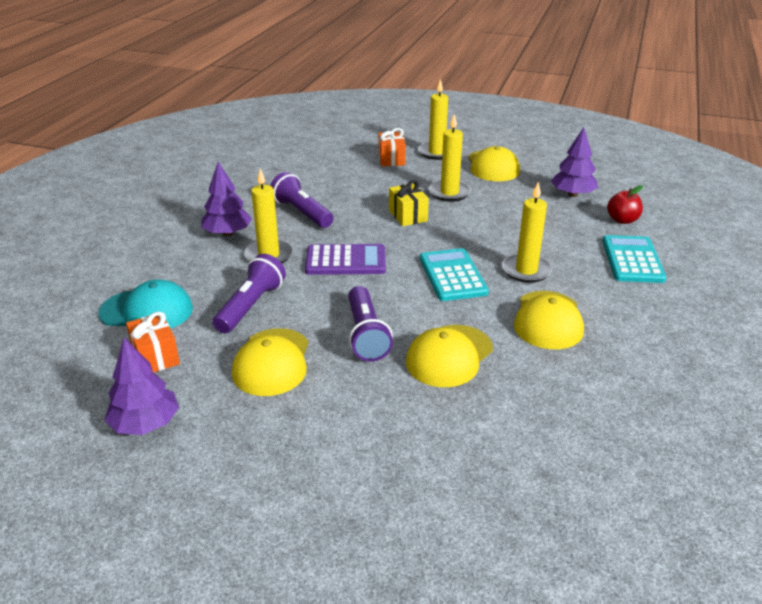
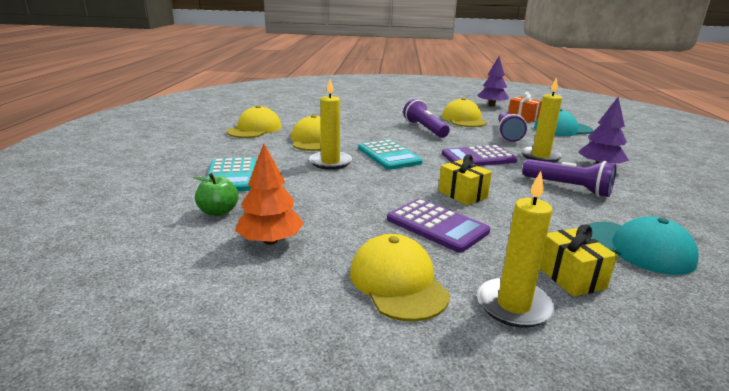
camera: 165 degrees right, 10 degrees down
orange gift [378,128,406,166] -> yellow gift [540,224,617,297]
yellow cap [406,325,493,387] -> yellow cap moved to [227,105,282,138]
yellow candle [429,114,471,202] -> purple calculator [387,199,490,253]
purple tree [551,127,598,197] -> orange tree [235,143,304,245]
red apple [607,185,643,224] -> green apple [193,173,238,216]
none -> turquoise cap [588,216,699,275]

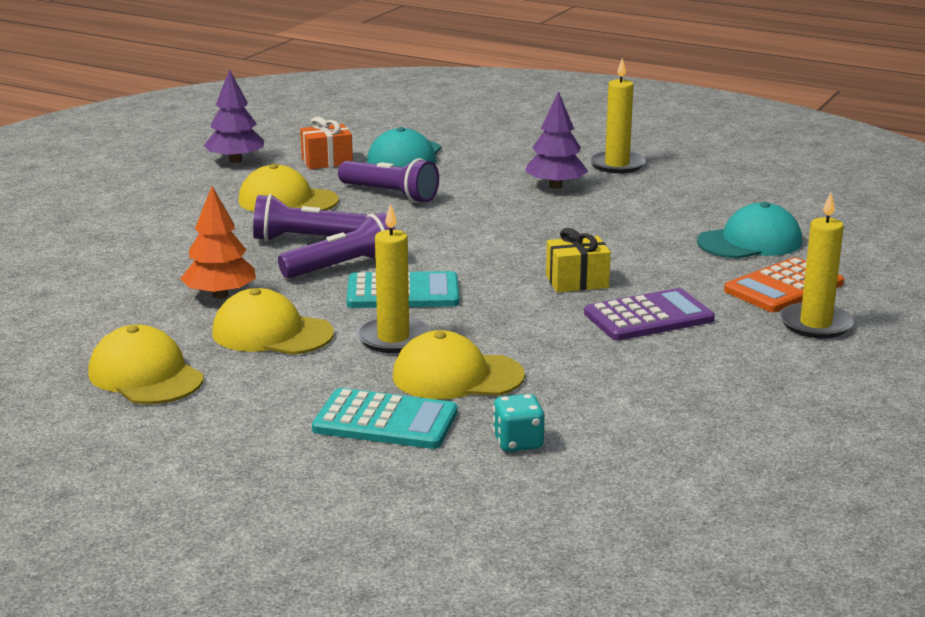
camera: 65 degrees left, 0 degrees up
green apple [193,173,238,216] -> turquoise dice [493,394,545,452]
orange tree [235,143,304,245] -> orange tree moved to [180,186,256,299]
yellow cap [350,234,450,322] -> yellow cap moved to [393,330,525,399]
purple calculator [442,145,518,166] -> none
yellow candle [521,77,563,162] -> yellow candle moved to [589,58,646,174]
purple flashlight [522,159,616,197] -> purple flashlight moved to [278,212,396,278]
yellow gift [540,224,617,297] -> orange calculator [724,257,844,312]

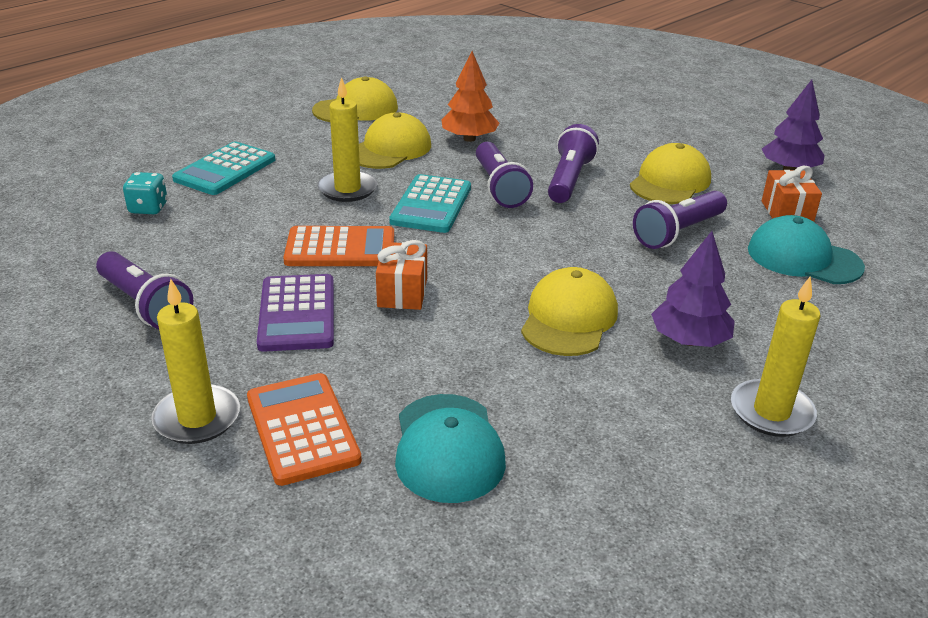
camera: 105 degrees right, 10 degrees up
yellow cap [393,330,525,399] -> yellow cap moved to [521,267,618,356]
yellow gift [546,228,611,292] -> orange gift [376,240,427,310]
none -> purple flashlight [96,251,194,329]
none -> orange calculator [283,226,394,266]

